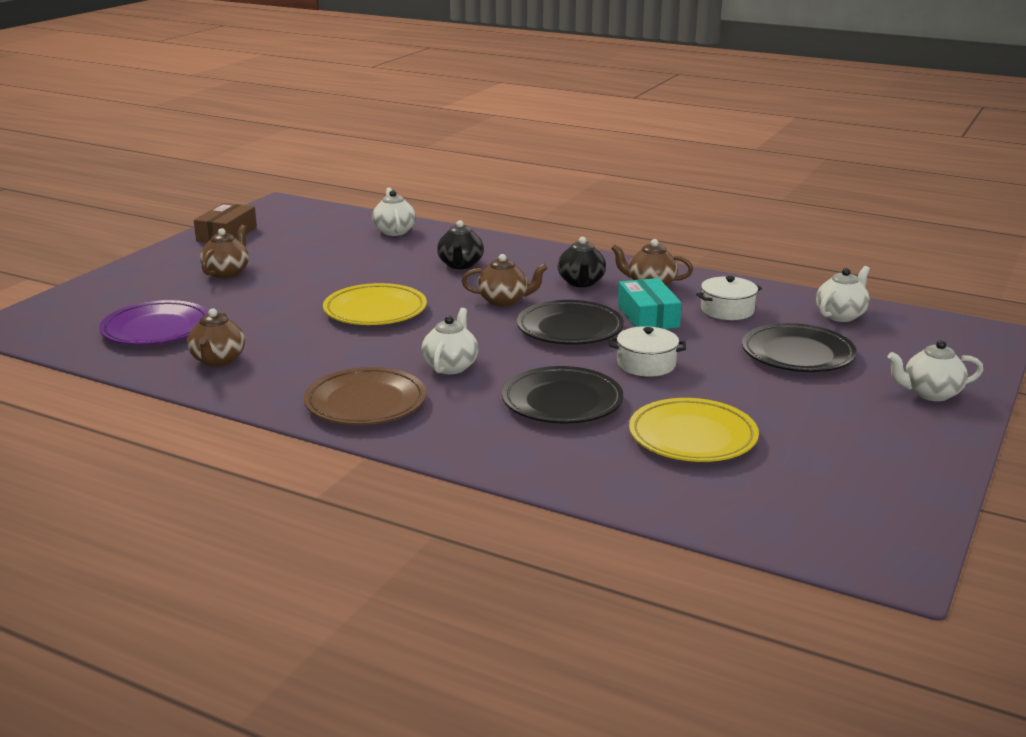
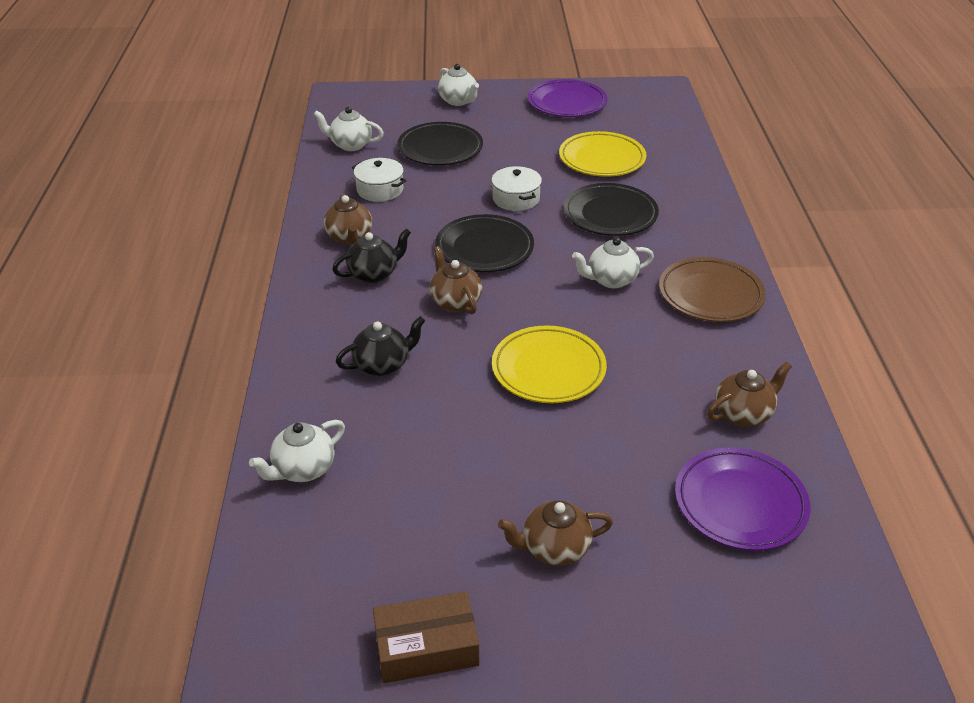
camera: 120 degrees left, 15 degrees up
turquoise box [618,278,682,329] -> none
none -> purple plate [528,79,607,117]

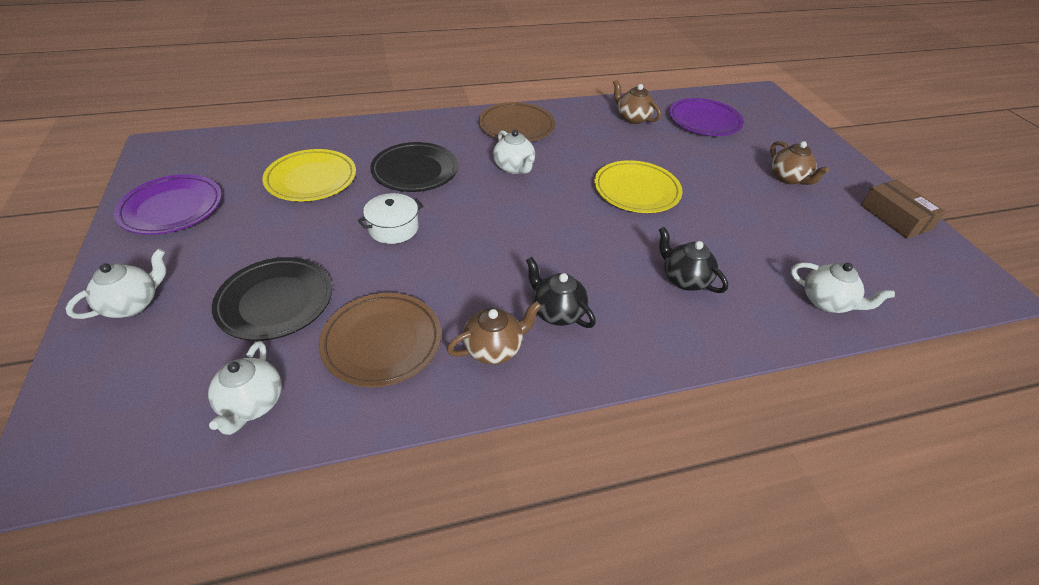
camera: 105 degrees left, 5 degrees up
white pot [352,158,407,202] -> brown plate [319,293,441,387]
brown teapot [429,246,482,315] -> none
black plate [435,214,534,272] -> none

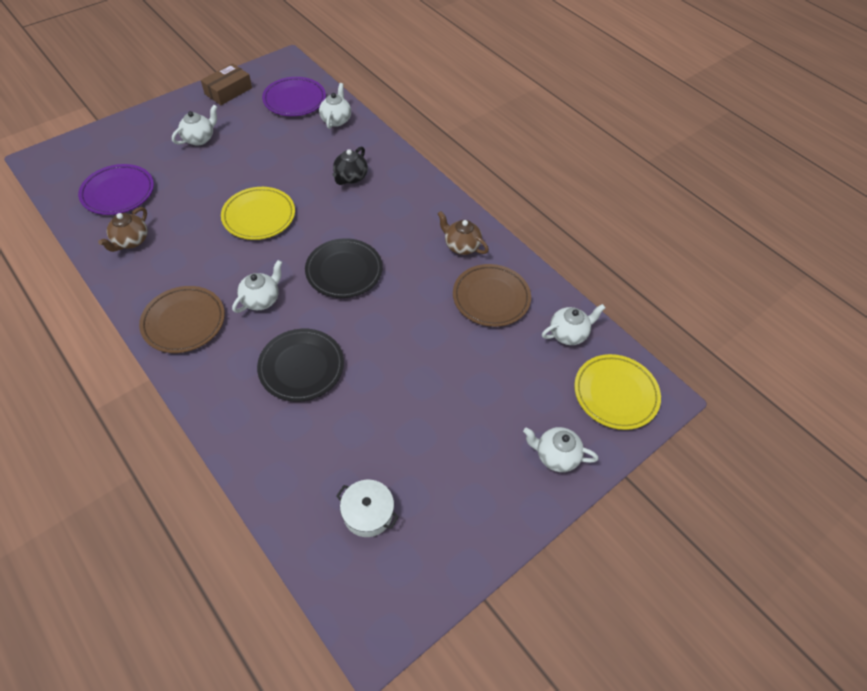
camera: 115 degrees left, 10 degrees up
purple plate [114,174,222,235] -> purple plate moved to [262,77,326,116]
black plate [212,257,332,341] -> black plate moved to [305,238,383,298]
yellow plate [263,149,356,202] -> yellow plate moved to [574,354,661,430]
white pot [358,193,424,244] -> white pot moved to [336,480,399,537]
black teapot [526,257,596,328] -> none
brown teapot [770,141,829,185] -> white teapot [172,105,217,146]

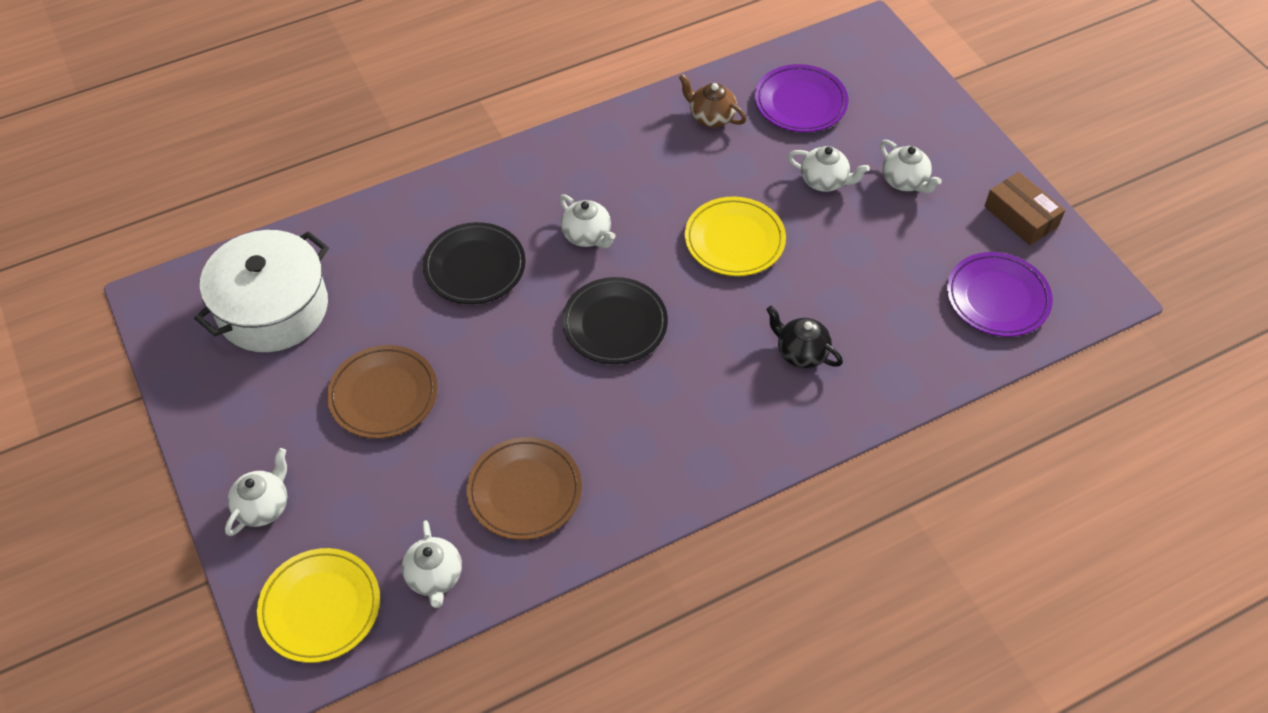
camera: 105 degrees right, 0 degrees up
brown plate [139,286,225,353] -> brown plate moved to [327,345,438,439]
white teapot [319,83,351,129] -> white teapot moved to [788,146,870,192]
white pot [336,480,399,537] -> white pot [194,230,329,352], size x2.06
brown teapot [438,211,489,255] -> none

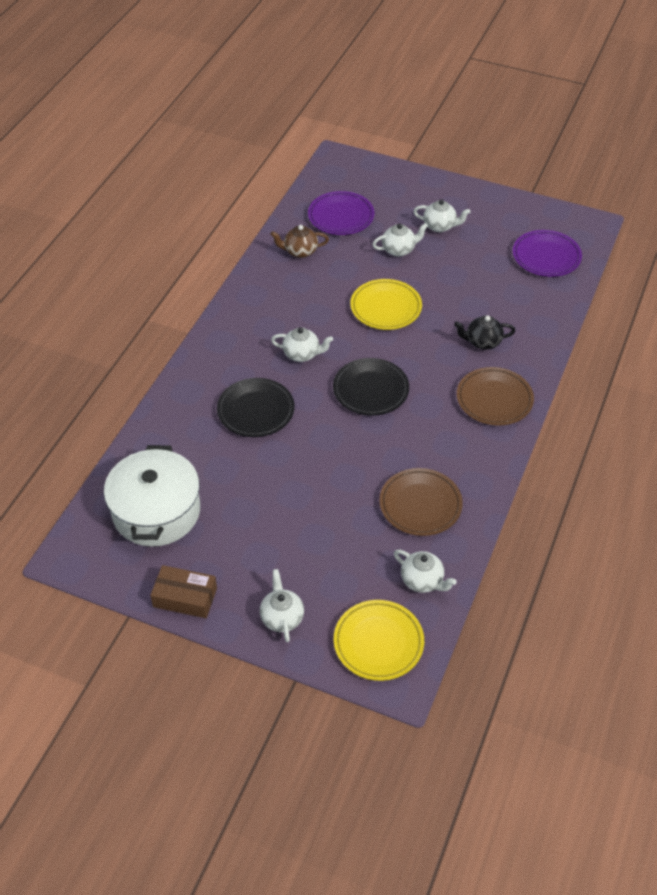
camera: 40 degrees left, 5 degrees down
brown plate [327,345,438,439] -> brown plate moved to [457,367,534,426]
brown box [984,172,1065,245] -> brown box moved to [150,565,217,618]

